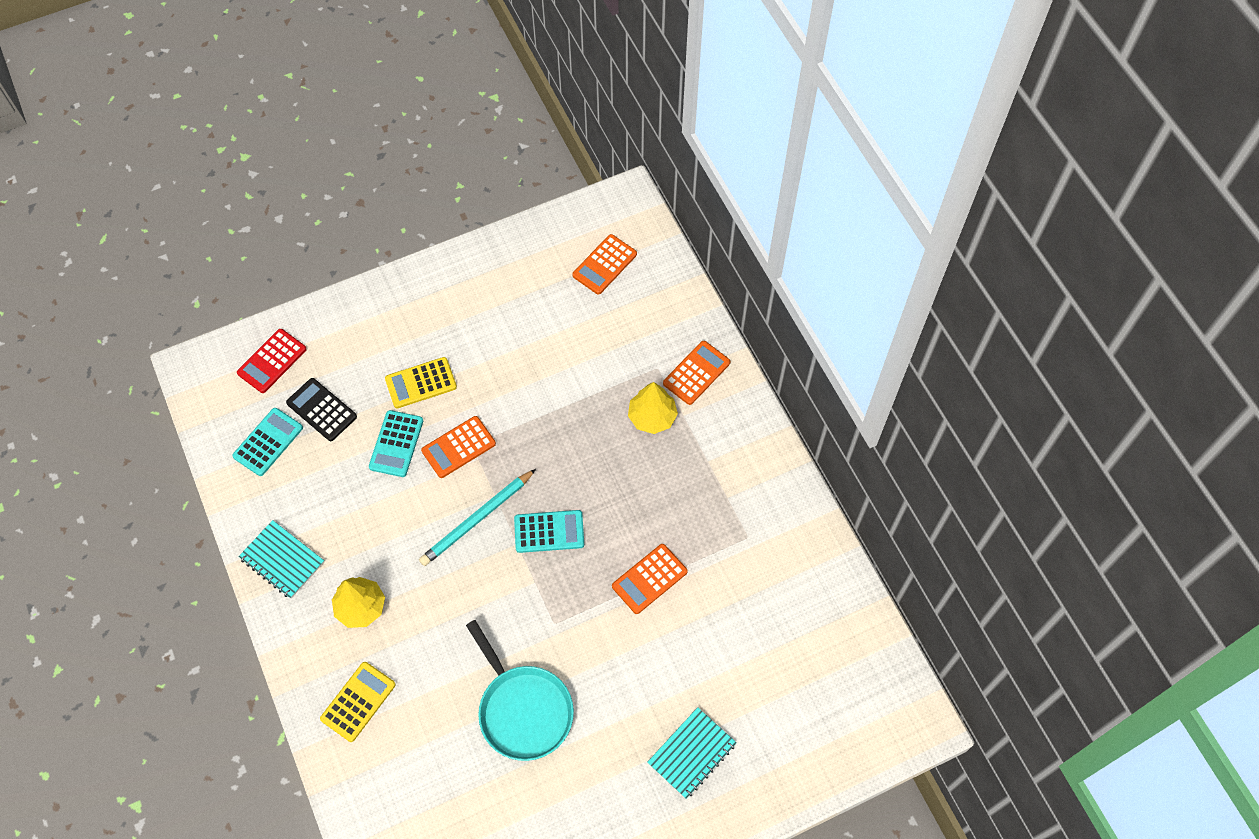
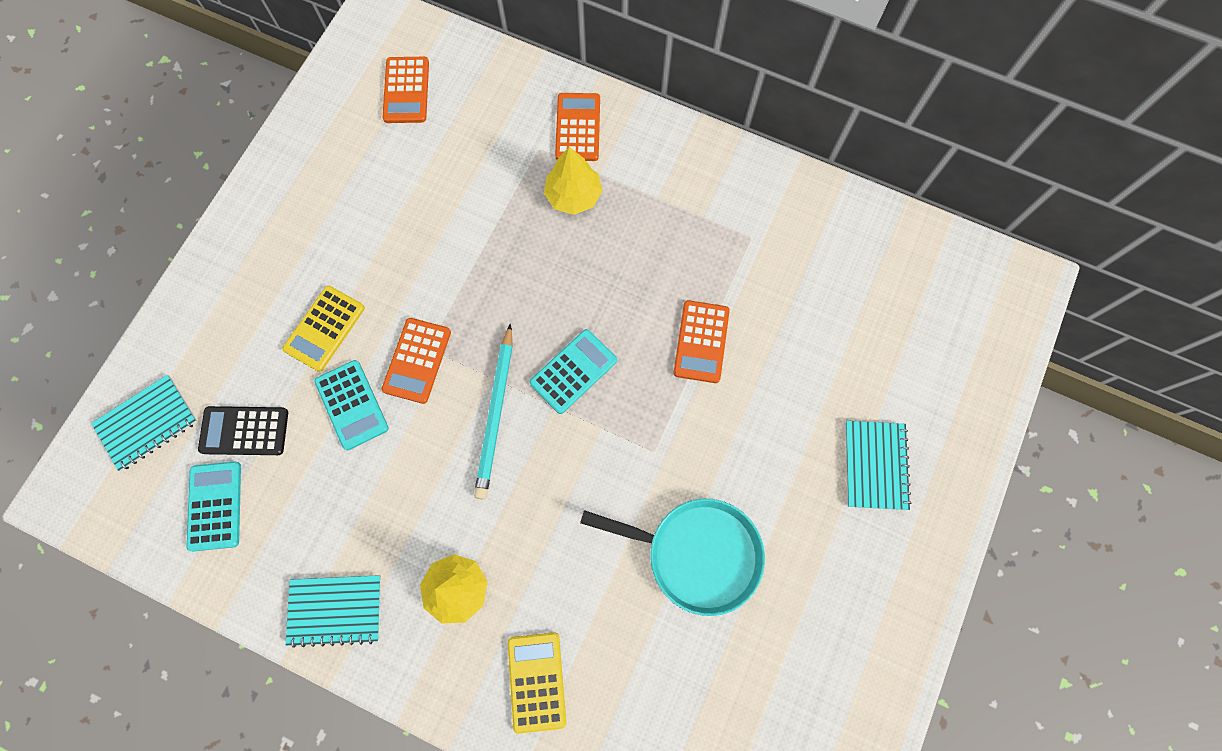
camera: 40 degrees left, 10 degrees up
red calculator [237,329,307,393] -> turquoise notebook [91,375,197,471]

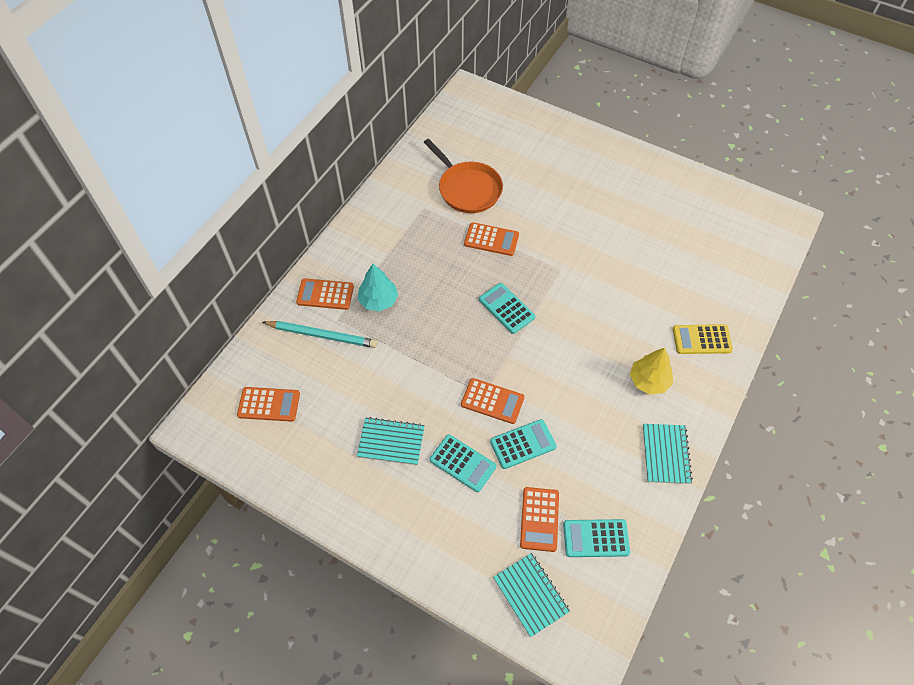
camera: 85 degrees left, 15 degrees down
black calculator [198,406,288,455] -> orange calculator [520,487,559,552]
yellow calculator [282,286,365,372] -> turquoise calculator [430,434,496,492]
turquoise pencil [474,324,513,499] -> turquoise pencil moved to [262,321,378,348]
yellow tree [544,147,602,215] -> turquoise tree [358,264,398,312]
turquoise pan [580,499,765,616] -> none
turquoise notebook [845,421,911,510] -> turquoise notebook moved to [357,417,425,465]
none -> orange pan [424,139,503,213]

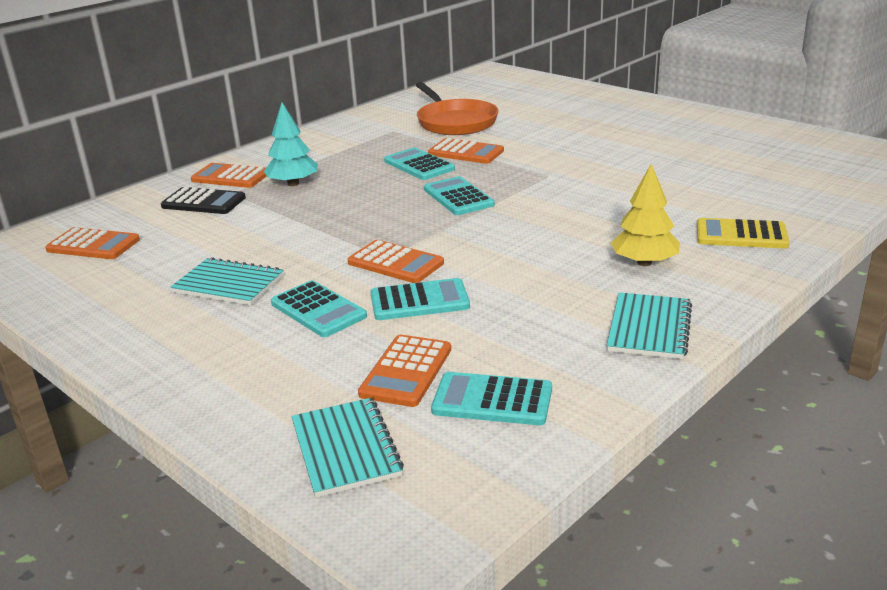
camera: 15 degrees right, 30 degrees down
turquoise pencil [262,321,378,348] -> black calculator [161,187,246,214]
none -> turquoise calculator [384,148,455,180]

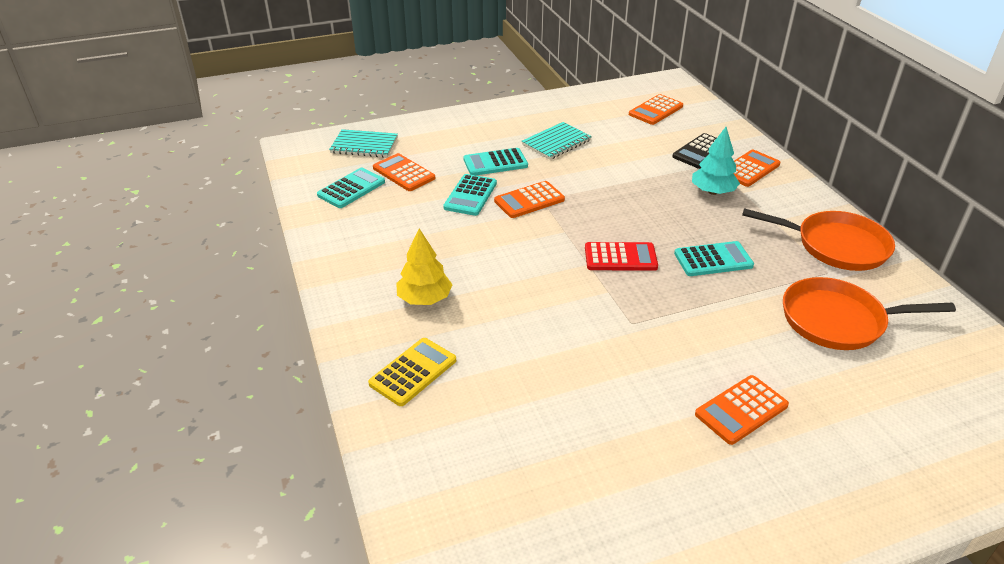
camera: 115 degrees right, 10 degrees up
turquoise calculator [424,176,495,215] -> red calculator [585,242,658,271]
orange calculator [428,138,504,164] -> orange calculator moved to [695,375,789,445]
turquoise notebook [607,292,692,359] -> none
none -> orange pan [742,208,895,271]

